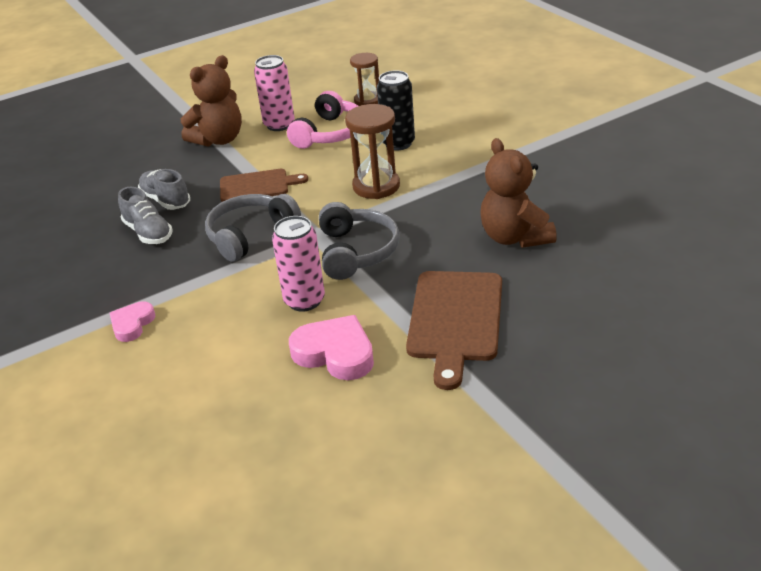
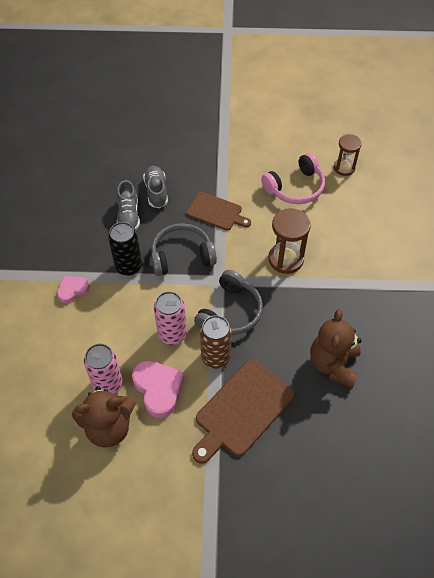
camera: 30 degrees right, 20 degrees up
brown teddy bear [181,55,242,147] -> brown teddy bear moved to [72,386,136,448]
pink can [254,55,295,131] -> pink can moved to [84,344,123,395]
black can [377,70,415,151] -> black can moved to [108,222,142,276]
none -> brown can [200,315,232,369]

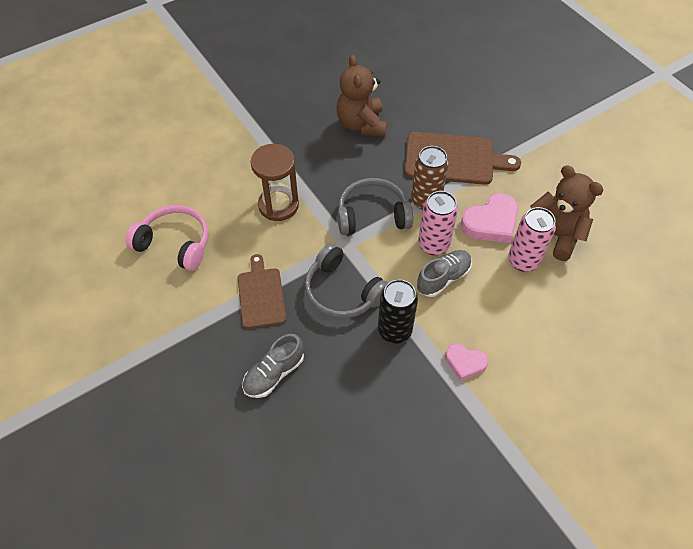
camera: 125 degrees left, 0 degrees up
grey shoe [117,180,140,230] -> grey shoe moved to [417,250,472,297]
pink heart [132,360,184,418] -> pink heart turned 150 degrees counterclockwise [461,193,518,243]
brown teddy bear [310,309,362,389] -> brown teddy bear turned 105 degrees clockwise [337,55,387,137]
brown hourglass [334,134,362,176] -> none

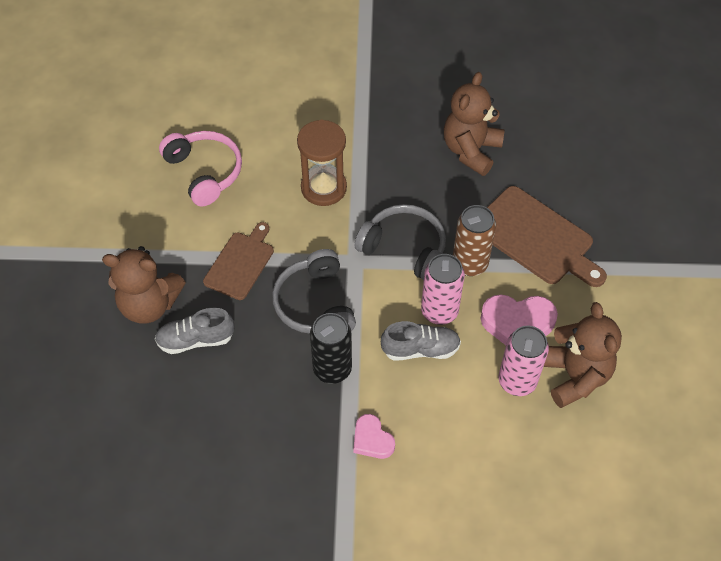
camera: 35 degrees right, 0 degrees up
none -> brown teddy bear [102,246,186,324]

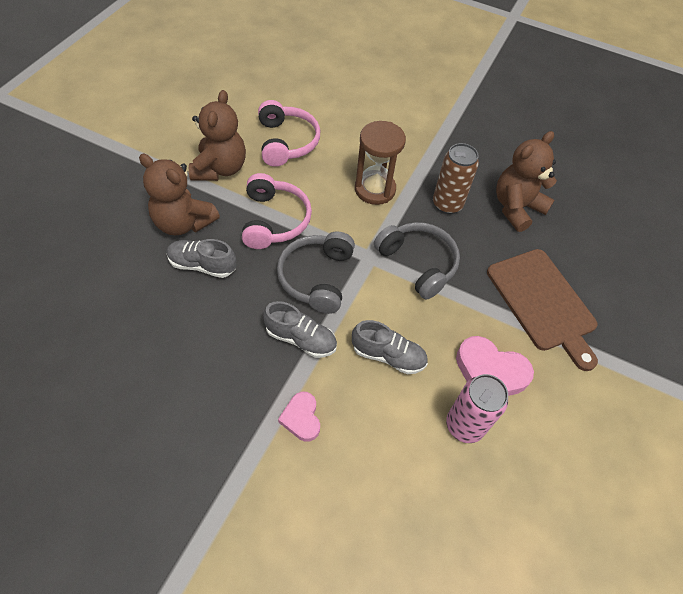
camera: 20 degrees right, 0 degrees up
brown cutting board [203,222,274,300] -> pink headphones [242,173,312,249]
black can [310,313,352,384] -> grey shoe [263,301,337,358]
pink can [421,254,465,325] -> none
brown can [453,205,496,276] -> brown can moved to [433,143,479,214]
brown teddy bear [544,302,622,408] -> brown teddy bear moved to [189,90,246,181]

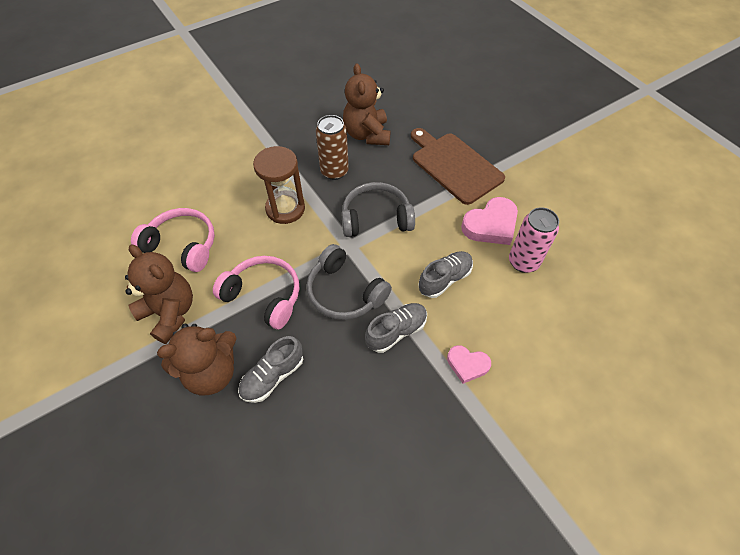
camera: 55 degrees left, 0 degrees up
brown cutting board [487,249,598,371] -> brown cutting board turned 135 degrees counterclockwise [411,128,505,205]

